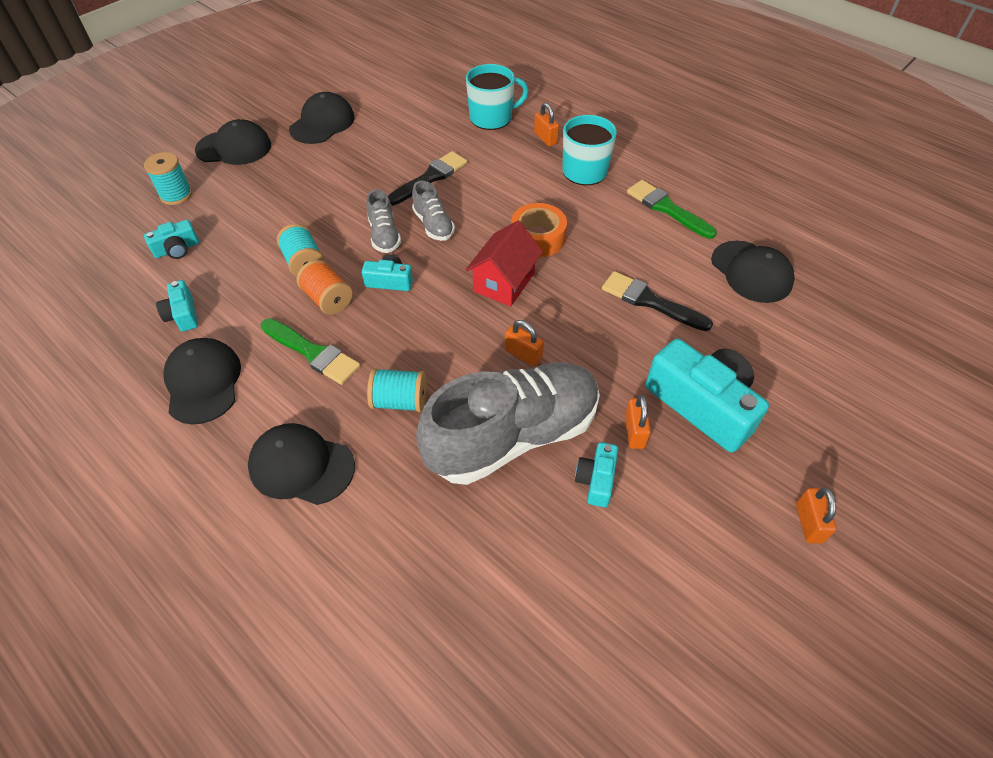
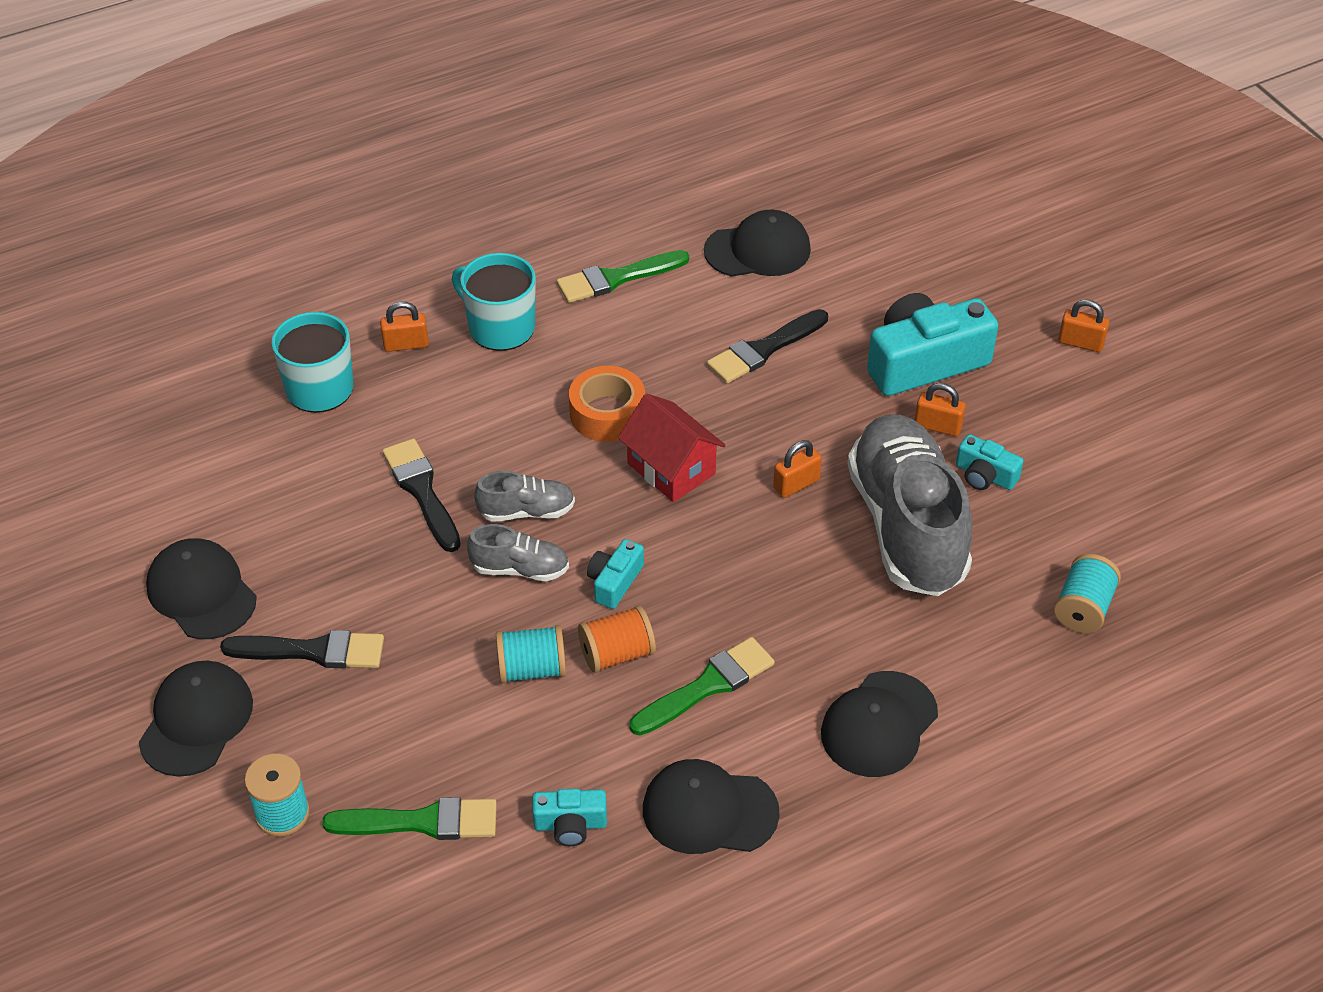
camera: 70 degrees left, 5 degrees down
turquoise camera [144,220,199,259] -> green brush [322,797,497,840]
turquoise spool [367,368,426,412] -> turquoise spool moved to [1054,554,1121,633]
none -> black brush [220,630,384,668]

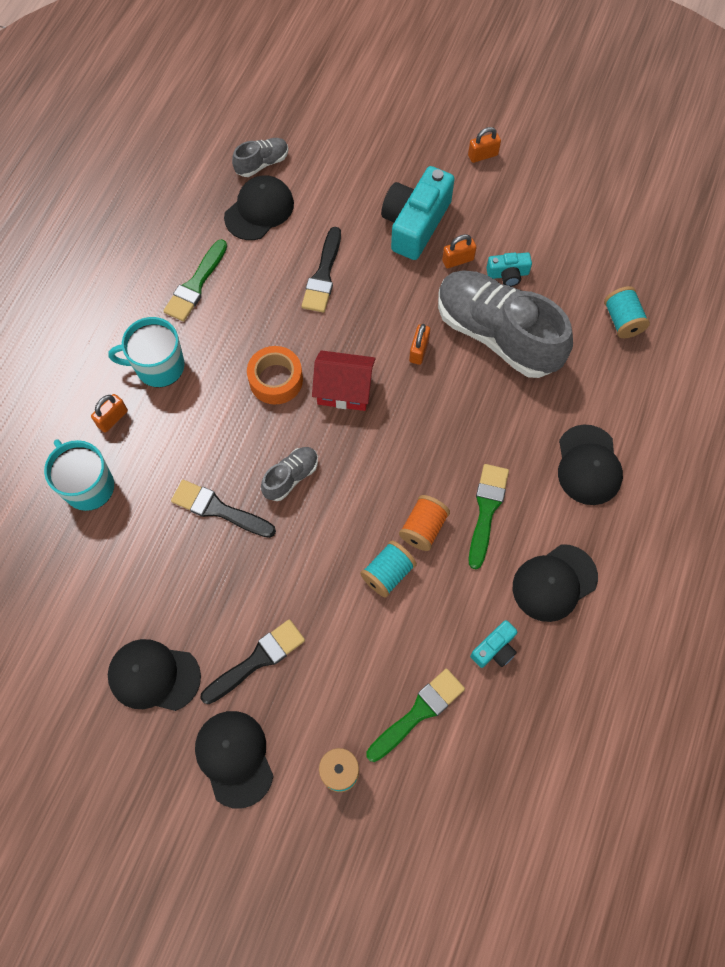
camera: 40 degrees left, 20 degrees up
grey shoe [467,524,569,581] -> grey shoe moved to [232,138,288,177]
turquoise camera [587,539,644,609] -> none

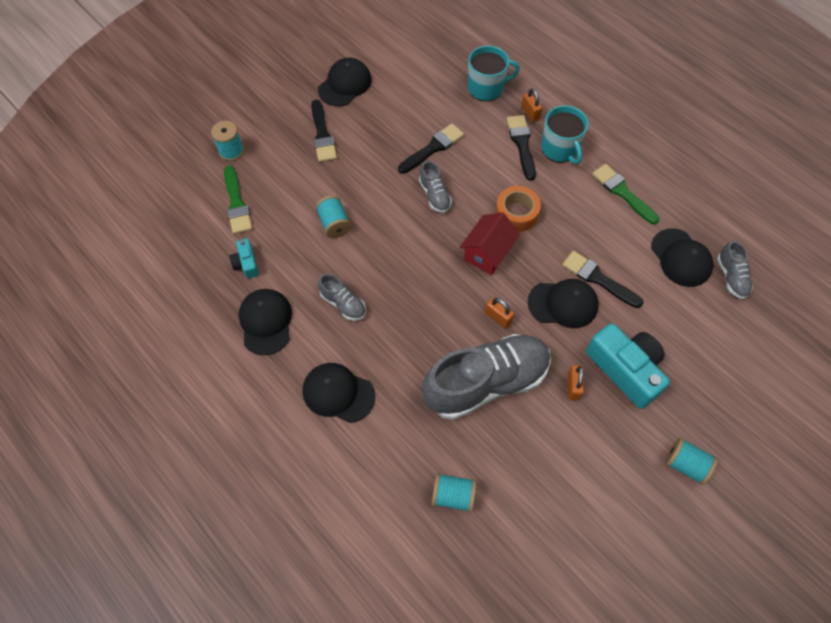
camera: 115 degrees right, 5 degrees down
turquoise mug [108,317,184,388] -> turquoise mug turned 135 degrees clockwise [541,106,588,164]
black cap [195,711,273,808] -> black cap moved to [527,279,599,328]
orange spool [399,495,450,551] -> none
orange padlock [468,127,501,163] -> turquoise spool [665,437,718,485]
green brush [469,464,509,569] -> grey shoe [318,274,366,321]
turquoise camera [486,252,532,287] -> none
none -> black brush [507,115,536,181]

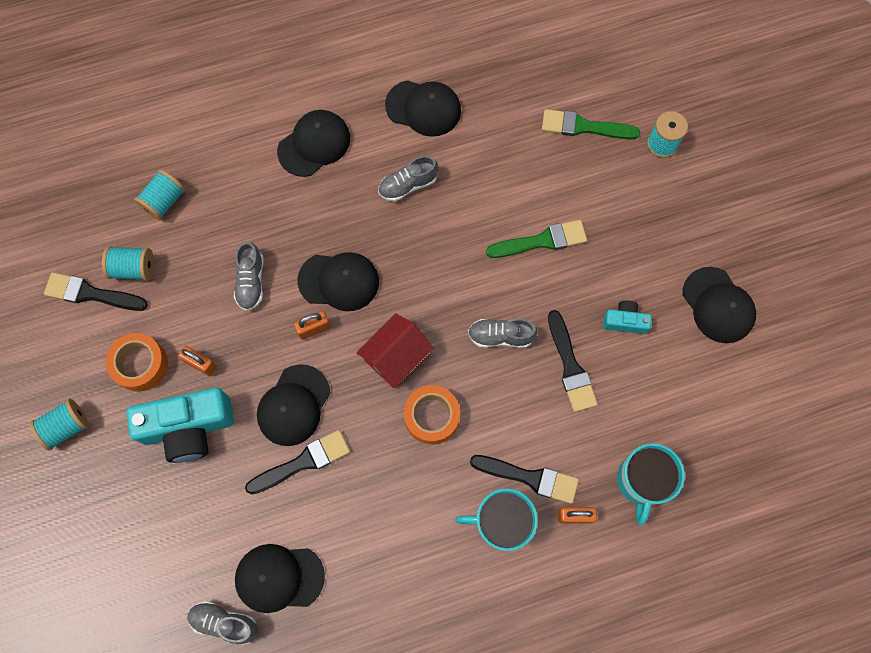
camera: 115 degrees right, 10 degrees up
turquoise camera [229,238,259,278] -> turquoise camera moved to [603,301,652,334]
black brush [311,100,337,162] -> black brush moved to [44,272,148,311]
turquoise spool [315,195,351,238] -> turquoise spool moved to [102,246,154,281]
grey shoe [422,334,551,420] -> grey shoe [234,241,263,311], size x0.44
red house [460,212,520,275] -> red house turned 75 degrees clockwise [356,313,433,388]
green brush [592,164,659,224] -> green brush moved to [486,220,587,258]
none -> orange tape [106,333,168,392]
none -> black cap [298,252,379,311]

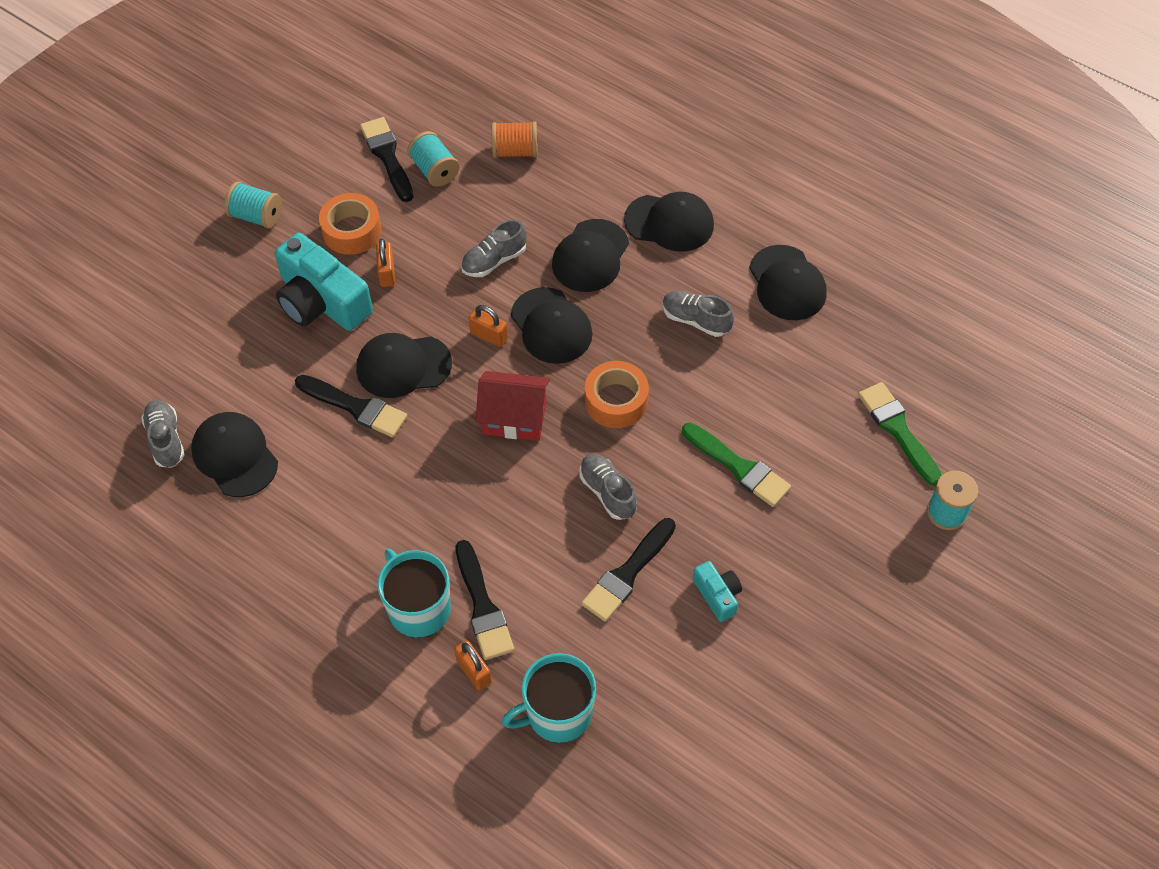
camera: 55 degrees right, 15 degrees down
turquoise spool [134,169,185,221] -> orange spool [492,122,538,158]
orange tape [404,385,460,444] -> orange tape moved to [585,361,649,428]
black cap [683,267,756,343] -> black cap moved to [552,219,629,292]

